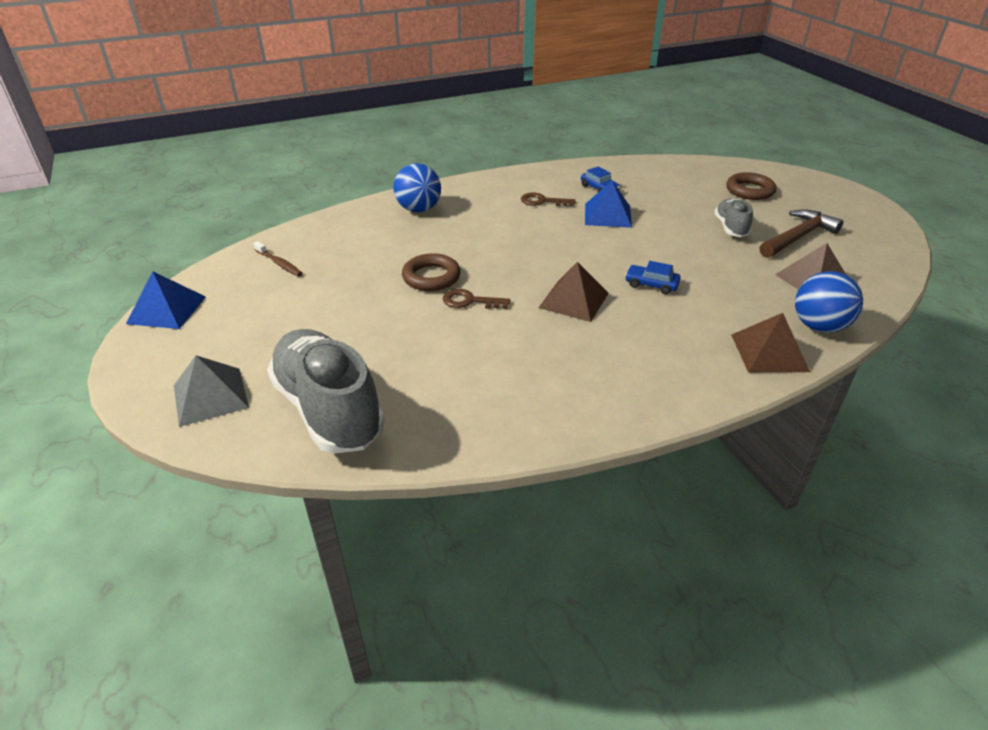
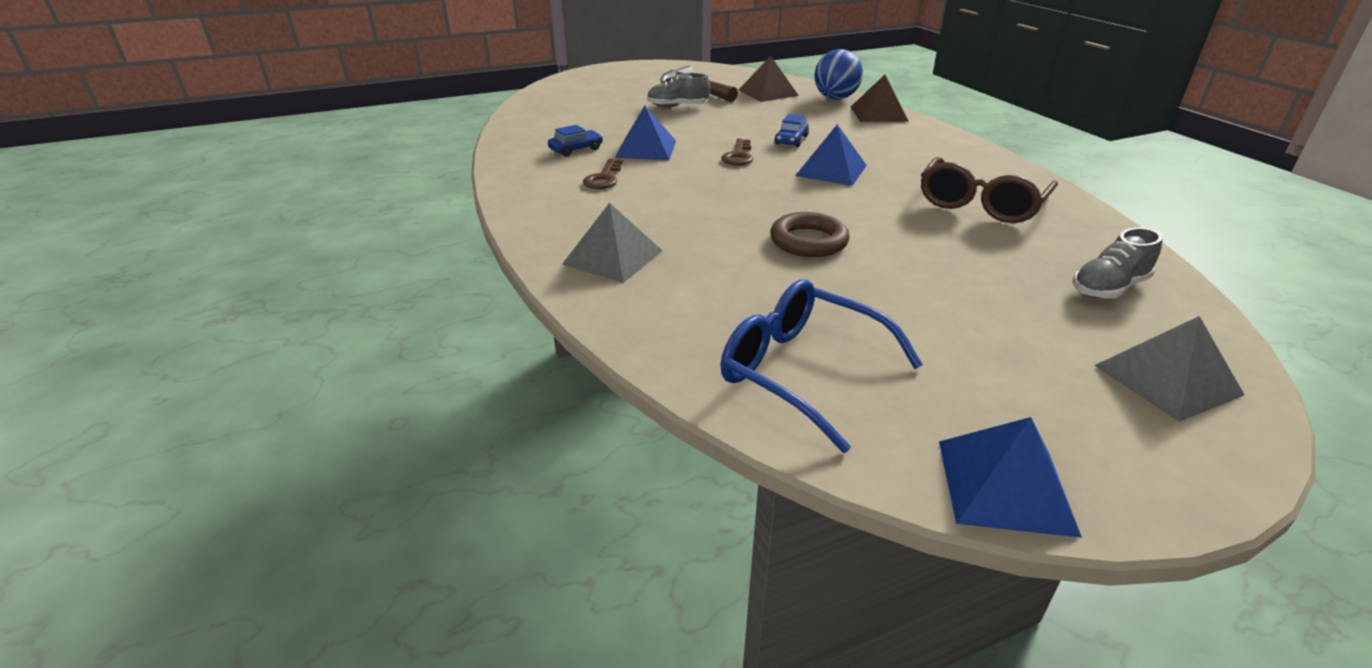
camera: 90 degrees left, 5 degrees down
brown toothbrush [253,241,303,276] -> blue glasses [720,279,923,453]
grey shoe [267,329,385,454] -> grey shoe [1072,227,1163,298], size x0.50
blue ball [393,163,441,212] -> grey pyramid [562,203,662,283]
brown key [443,289,511,309] -> brown key moved to [721,139,753,166]
brown pyramid [539,262,609,322] -> blue pyramid [795,124,867,186]
brown ring [726,172,777,200] -> none
none -> brown glasses [921,157,1058,223]

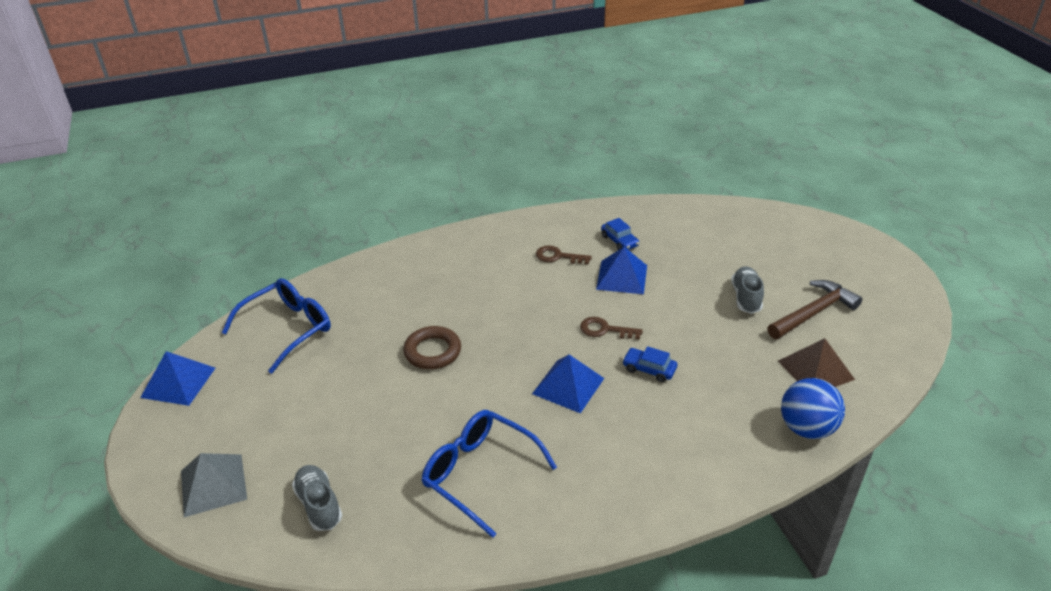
camera: 95 degrees right, 5 degrees up
grey pyramid [562,203,662,283] -> none
brown pyramid [851,75,909,122] -> none
brown glasses [921,157,1058,223] -> blue glasses [422,410,557,538]

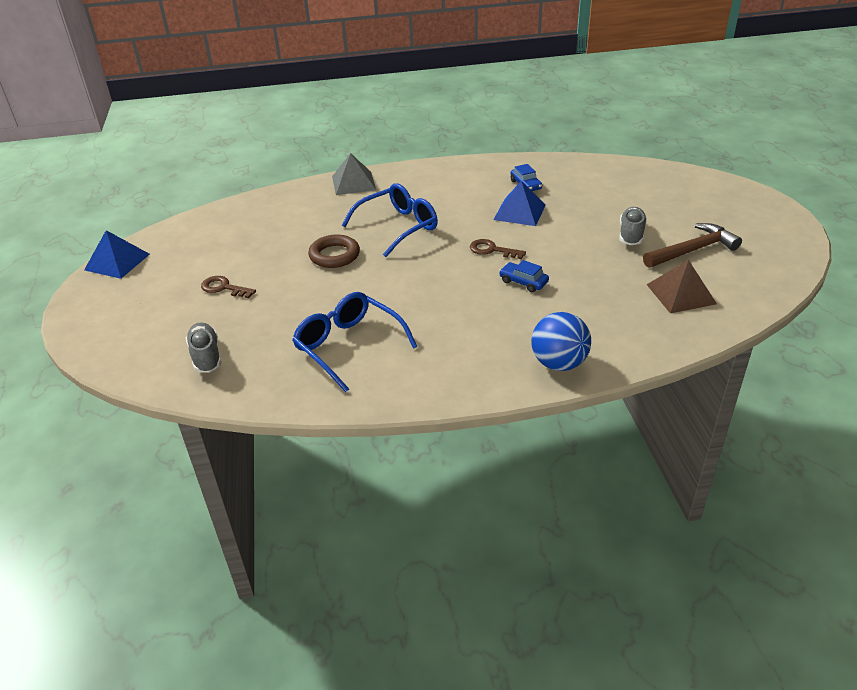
camera: 10 degrees right, 0 degrees up
grey pyramid [181,453,247,517] -> grey pyramid moved to [332,153,376,195]
blue glasses [222,278,331,374] -> blue glasses moved to [342,183,438,257]
blue pyramid [532,355,604,413] -> none
brown key [536,245,592,265] -> brown key moved to [201,276,256,298]
blue ball [781,378,845,439] -> blue ball moved to [531,312,591,371]

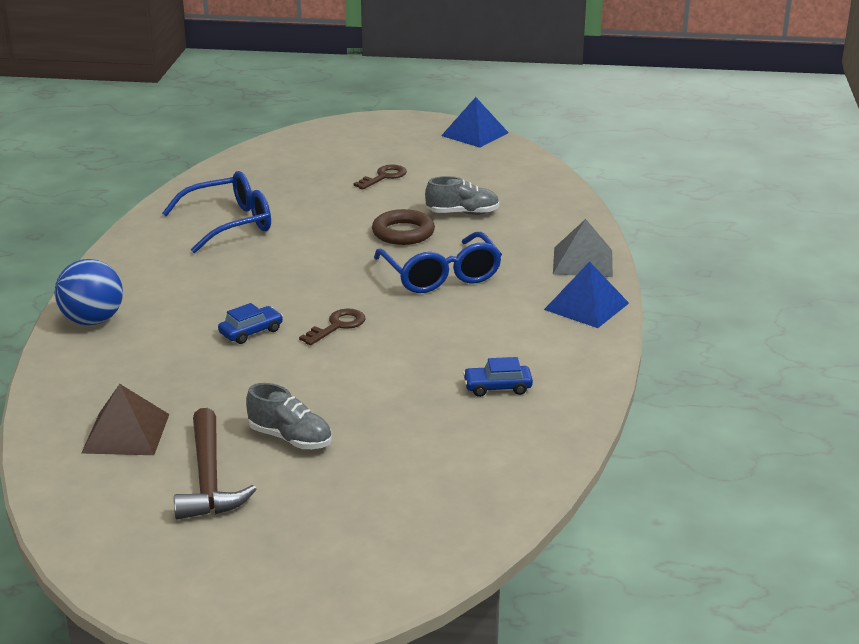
camera: 105 degrees right, 10 degrees down
grey shoe [186,322,222,373] -> grey shoe moved to [425,176,500,215]
blue pyramid [493,181,546,226] -> blue pyramid moved to [544,261,629,328]

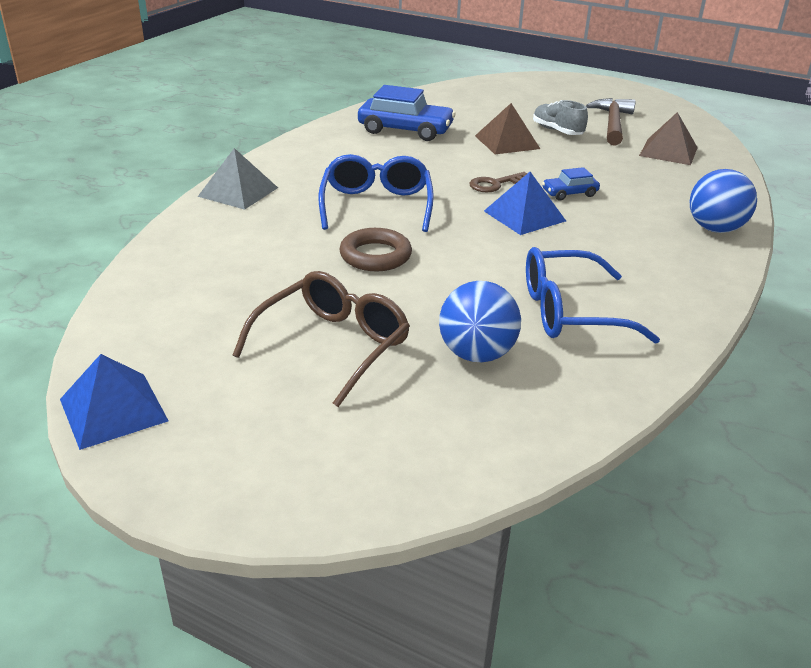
camera: 160 degrees left, 5 degrees up
brown key [354,164,407,190] -> brown glasses [233,271,410,407]
grey shoe [425,176,500,215] -> none
blue car [463,357,533,397] -> blue car [358,85,456,141], size x1.95
blue pyramid [544,261,629,328] -> blue pyramid moved to [484,172,566,235]
none -> blue ball [439,281,521,362]
none -> brown pyramid [475,103,540,154]

